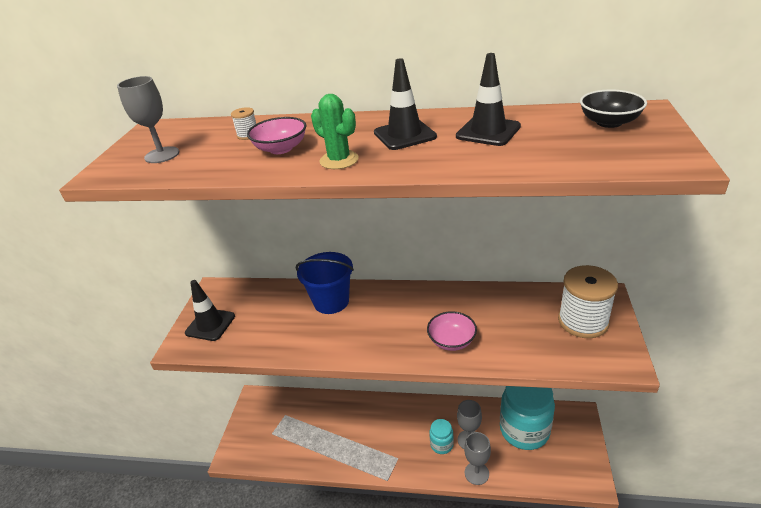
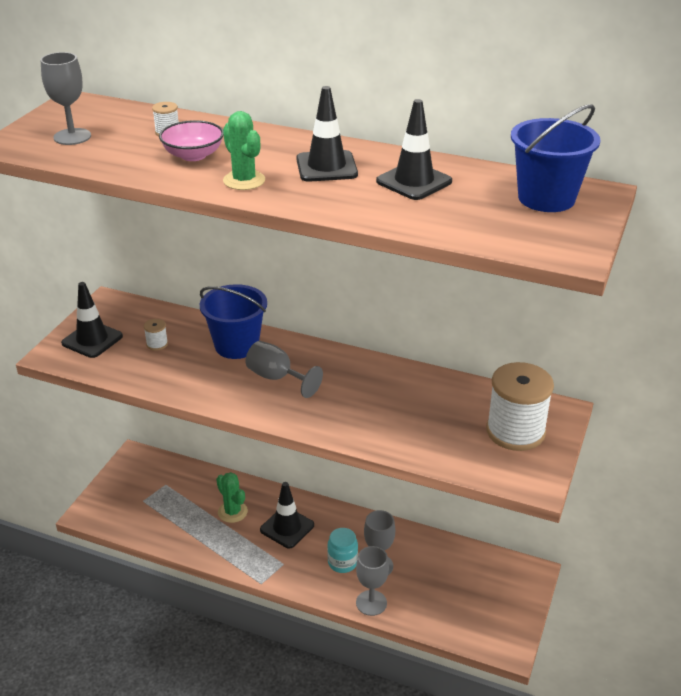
camera: 10 degrees right, 0 degrees up
pink bowl [427,311,477,351] -> none
turquoise jar [500,386,555,450] -> none
black bowl [580,89,647,128] -> blue bucket [511,104,600,212]
none -> white spool [144,319,168,351]
none -> green cactus [216,472,248,523]
none -> grey goblet [246,341,323,398]
none -> black traffic cone [260,482,314,548]

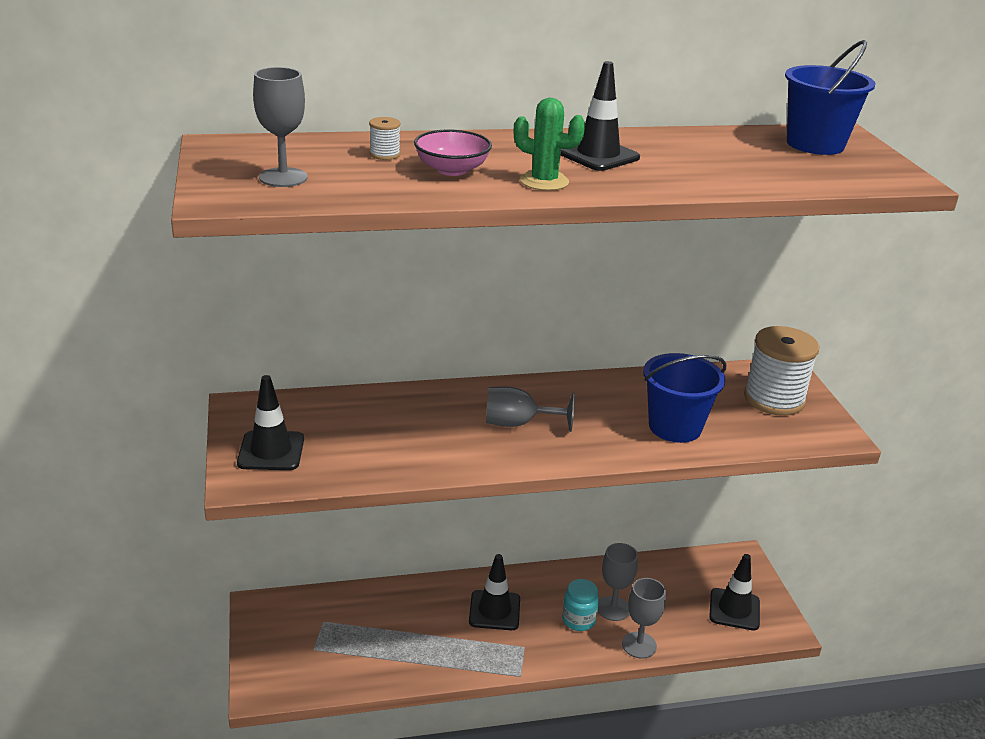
camera: 35 degrees left, 5 degrees down
white spool [144,319,168,351] -> none
blue bucket [200,284,267,359] -> blue bucket moved to [643,353,726,443]
green cactus [216,472,248,523] -> none
black traffic cone [376,99,452,200] -> black traffic cone moved to [709,554,760,631]

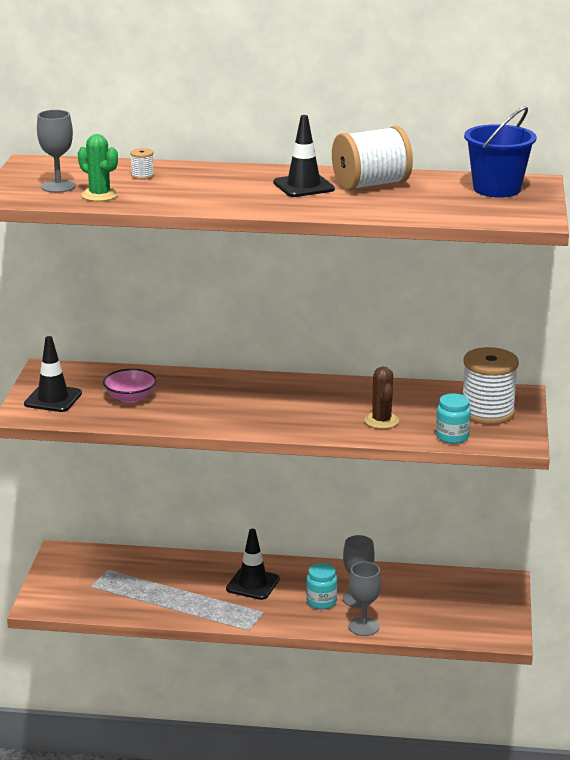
camera: 20 degrees right, 5 degrees down
pink bowl [414,130,492,176] -> pink bowl moved to [103,369,157,403]
grey goblet [486,386,575,432] -> none
green cactus [514,98,585,191] -> green cactus moved to [78,134,118,201]
blue bucket [643,353,726,443] -> brown cactus [364,366,399,429]
black traffic cone [709,554,760,631] -> none
none -> white spool [332,126,413,191]
none -> turquoise jar [436,394,471,444]

